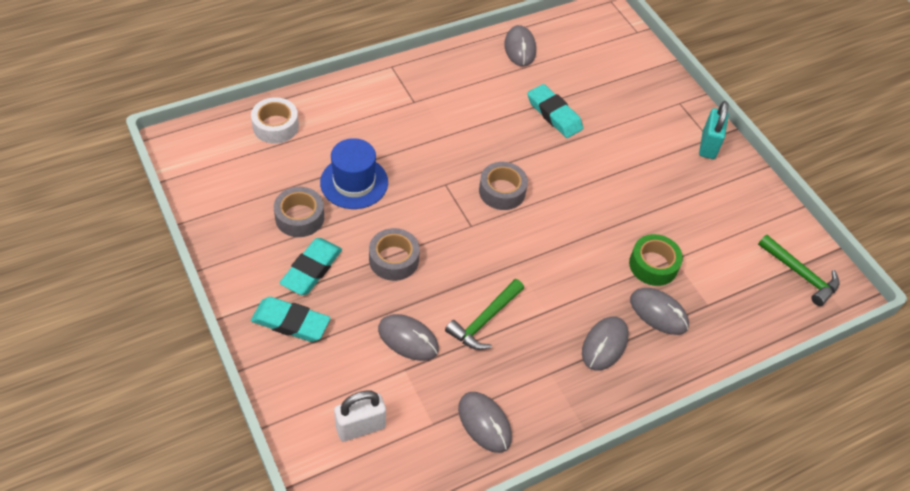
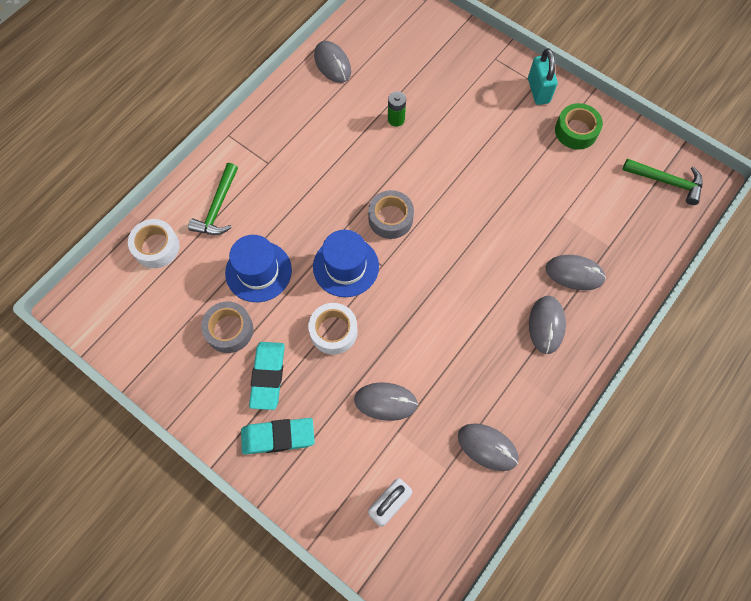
camera: 20 degrees left, 15 degrees up
grey tape [369,228,420,281] -> white tape [308,303,358,355]
green hammer [445,279,524,350] -> green hammer moved to [188,163,238,235]
turquoise eraser [527,84,583,138] -> green battery [388,91,406,127]
green tape [629,234,683,286] -> green tape moved to [555,103,603,150]
none -> blue hat [313,230,379,297]

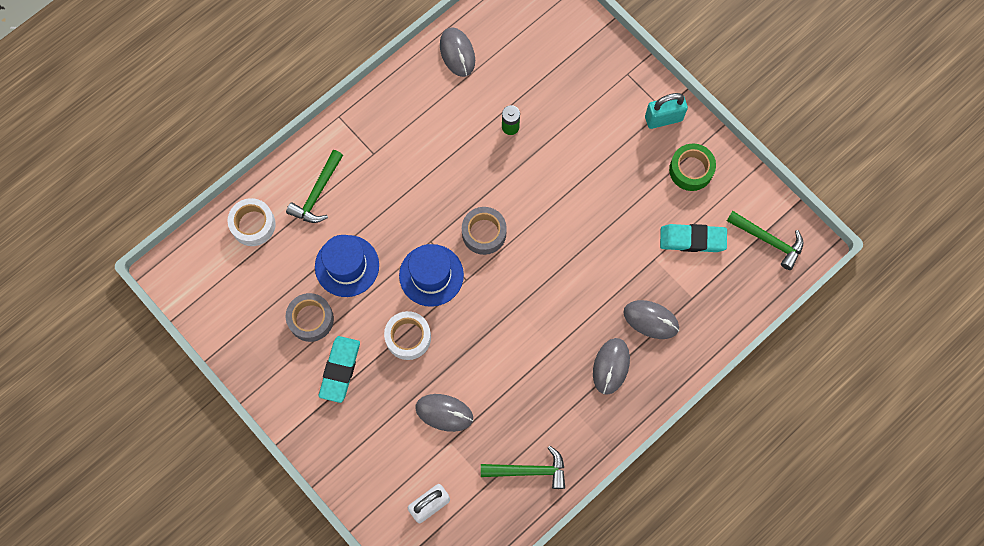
camera: 10 degrees right, 5 degrees up
turquoise eraser [241,418,315,454] -> turquoise eraser moved to [660,224,727,252]
grey mouse [458,423,519,471] -> green hammer [481,446,565,489]
turquoise padlock [528,48,558,105] -> turquoise padlock turned 75 degrees clockwise [645,93,688,129]

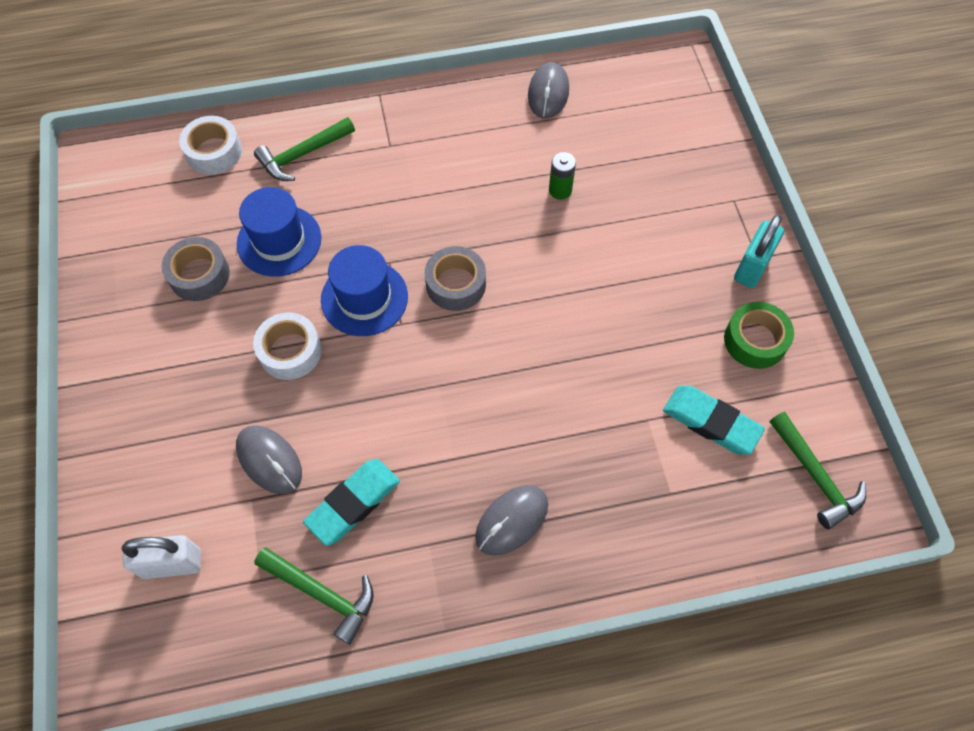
camera: 30 degrees right, 10 degrees down
turquoise eraser [319,336,360,403] -> turquoise eraser moved to [303,459,400,546]
grey mouse [623,300,679,339] -> none
turquoise padlock [645,93,688,129] -> turquoise padlock turned 75 degrees counterclockwise [734,215,784,288]

